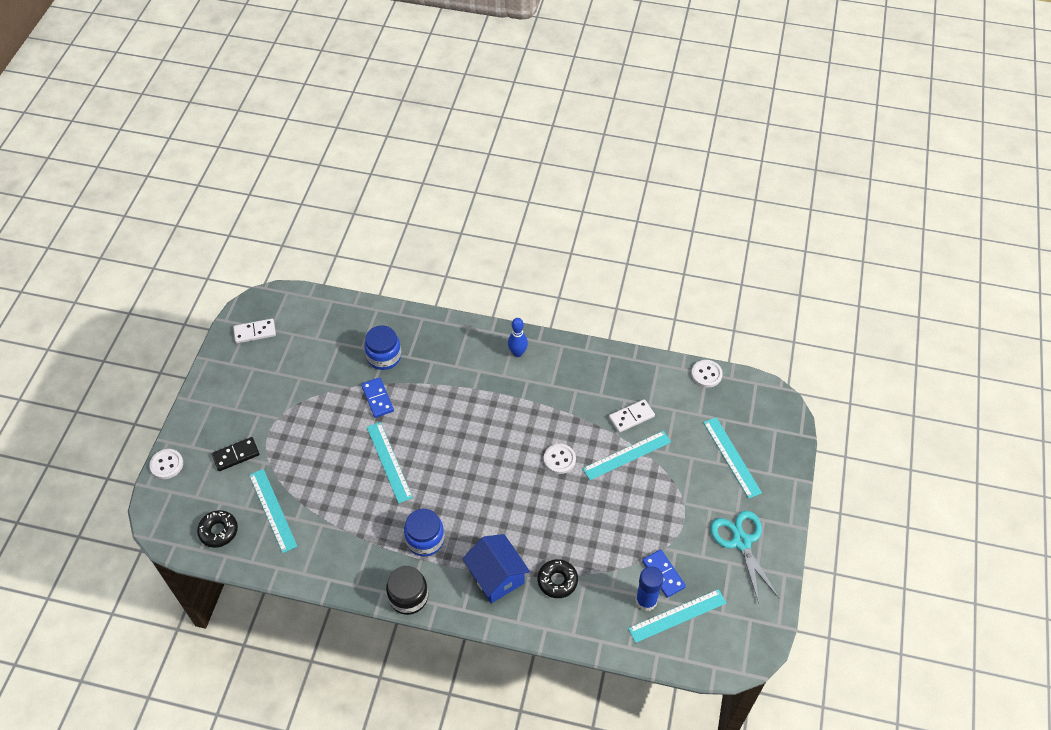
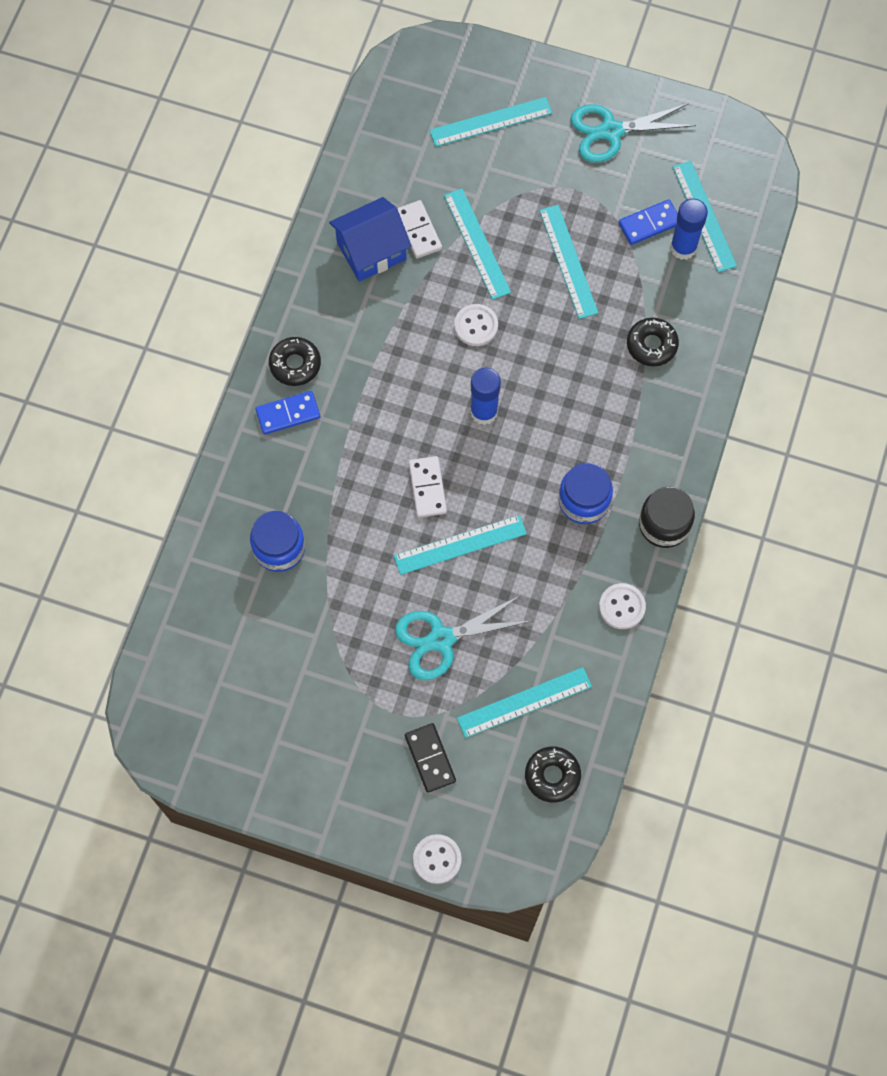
camera: 85 degrees left, 15 degrees up
white domino [233,319,276,343] -> white domino moved to [409,456,447,518]
blue domino [361,377,394,418] -> blue domino moved to [255,391,320,435]
blue house [462,534,530,603] -> blue house moved to [329,197,412,282]
blue bowling pin [508,318,528,357] -> black donut [269,337,321,386]
white button [691,360,723,388] -> white button moved to [599,583,646,629]
none -> turquoise scissors [395,595,531,680]
none -> blue glue stick [470,368,501,425]
none -> turquoise ruler [539,205,598,319]

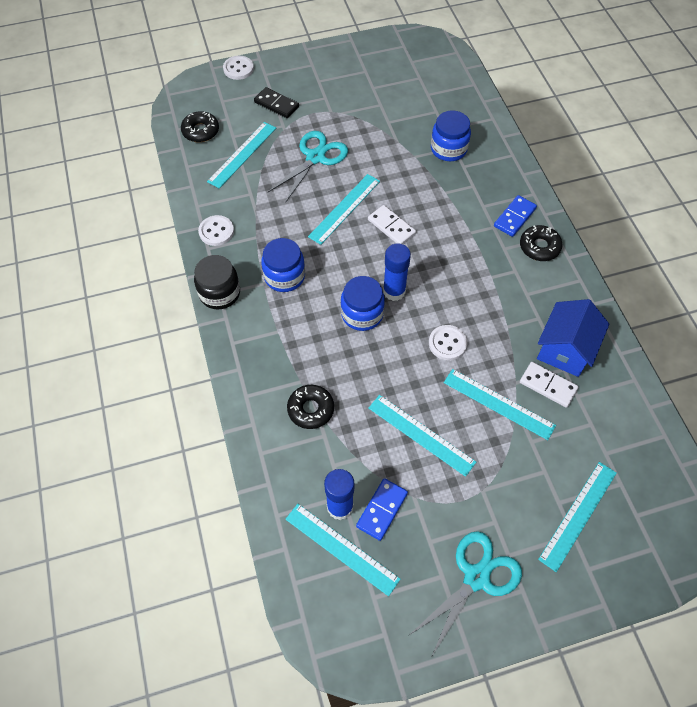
camera: 145 degrees right, 10 degrees down
none -> blue jar [341,276,385,331]

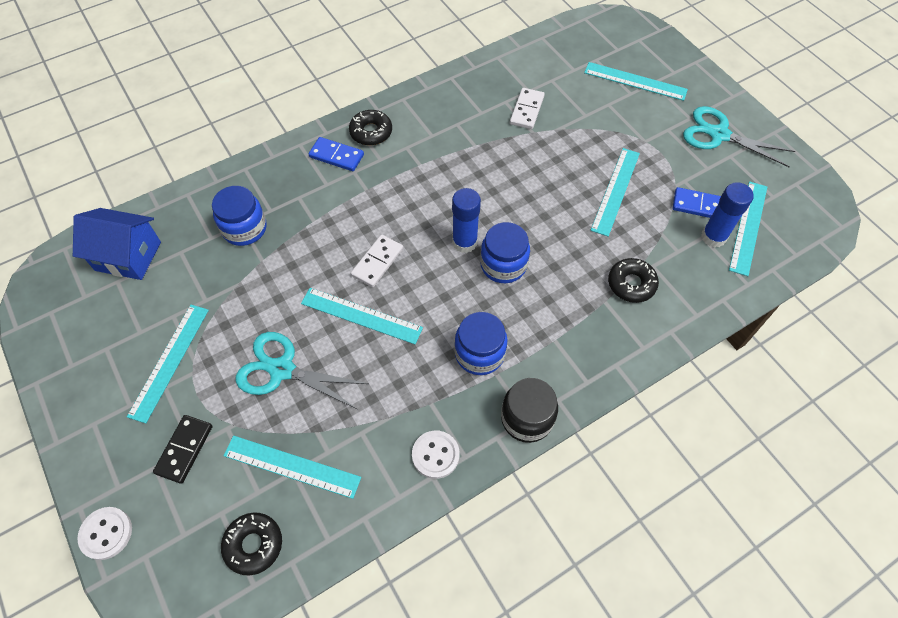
camera: 105 degrees left, 0 degrees up
white button [429,325,467,361] -> none
turquoise ruler [444,369,556,440] -> turquoise ruler moved to [127,305,209,423]
blue house [537,299,609,377] -> blue house moved to [73,208,161,280]

